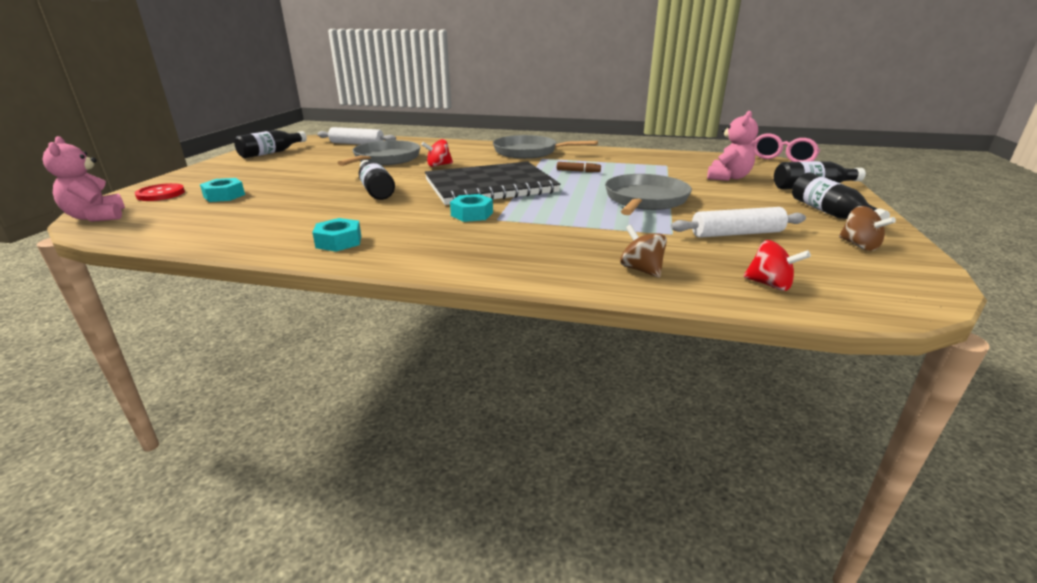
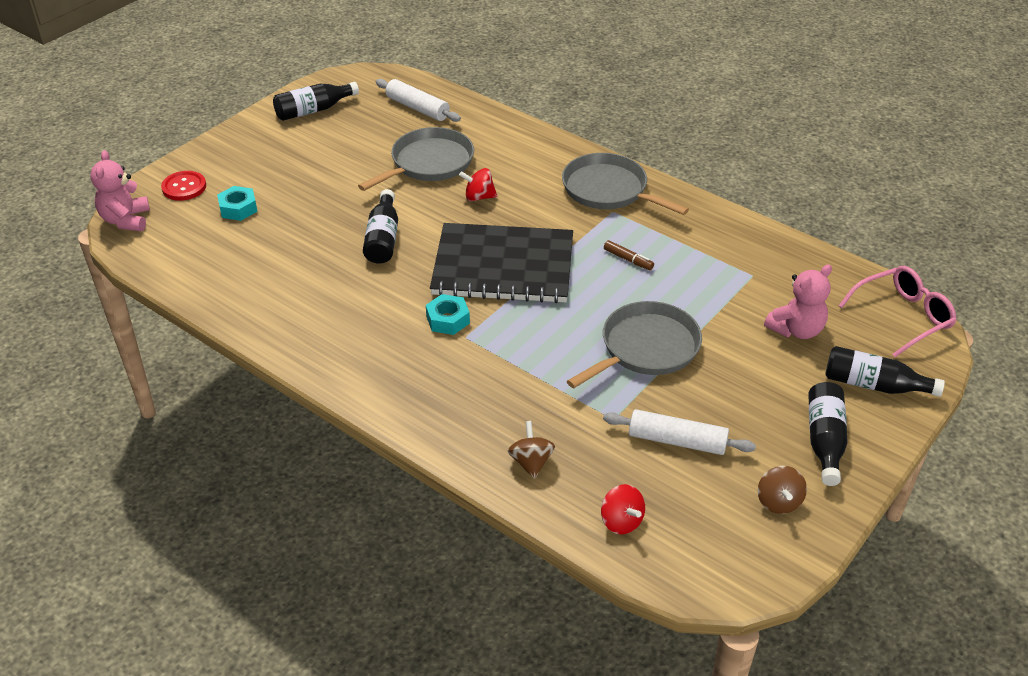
camera: 25 degrees right, 15 degrees up
turquoise nut [312,218,361,252] -> none

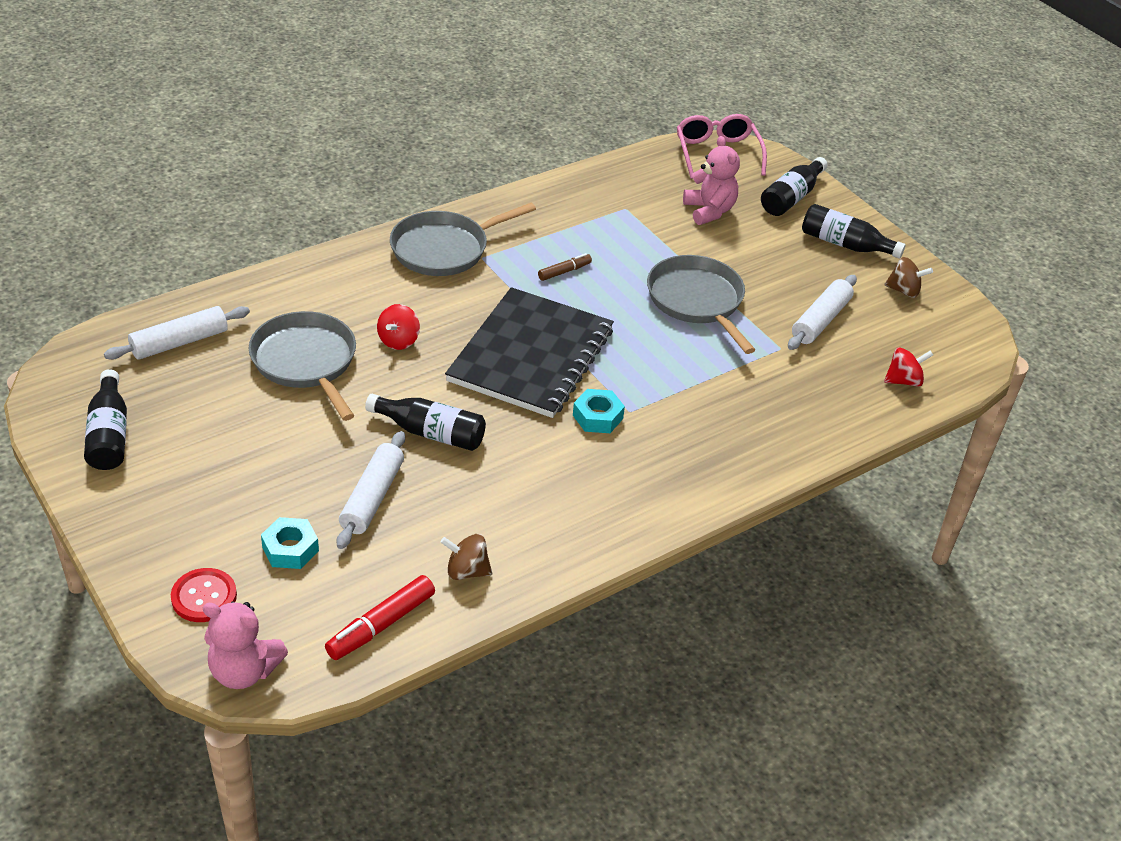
camera: 75 degrees left, 0 degrees up
brown spinning top [508,421,555,479] -> brown spinning top moved to [441,534,492,580]
none -> red marker [325,575,435,660]
none -> white rolling pin [337,431,405,549]

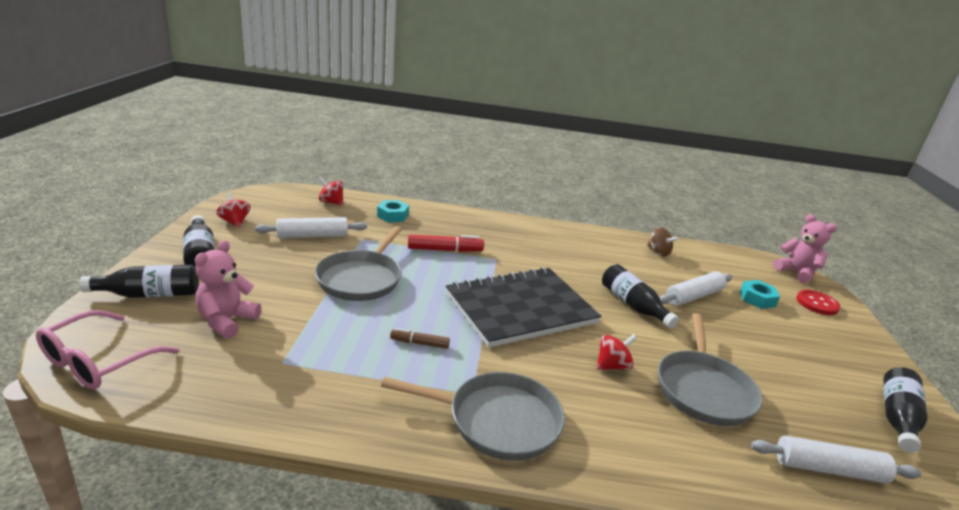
camera: 140 degrees left, 15 degrees down
red marker [325,575,435,660] -> red marker moved to [408,234,484,252]
turquoise nut [573,389,625,433] -> turquoise nut moved to [377,200,409,222]
brown spinning top [884,257,933,298] -> red spinning top [216,193,250,228]

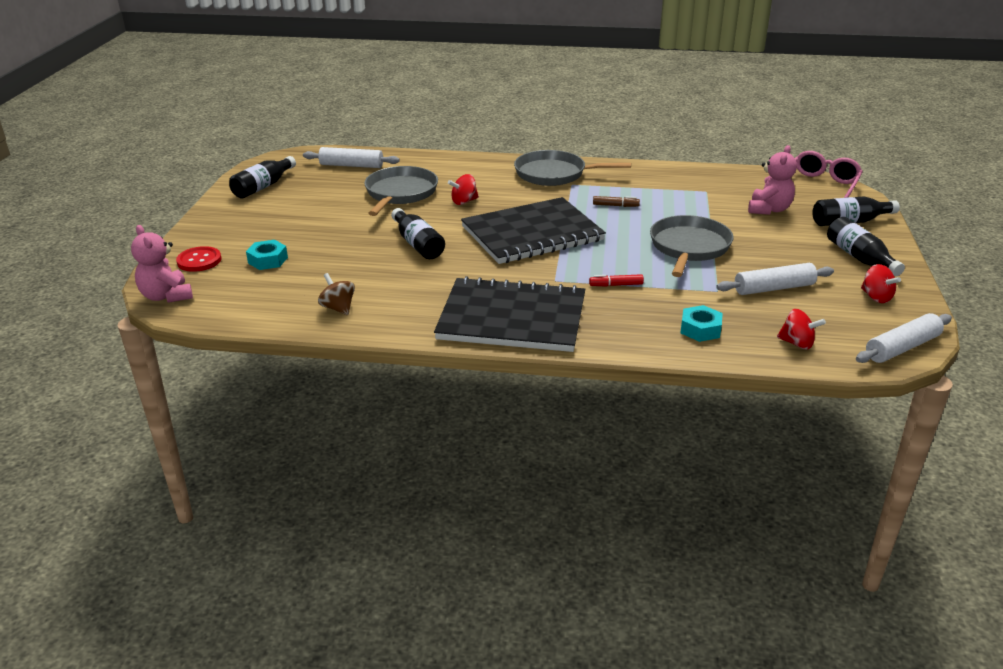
camera: 175 degrees left, 5 degrees up
red marker [408,234,484,252] -> red marker [589,274,644,287], size x0.60
white rolling pin [659,272,732,306] -> white rolling pin moved to [856,313,952,363]
none -> black notebook [434,276,585,352]

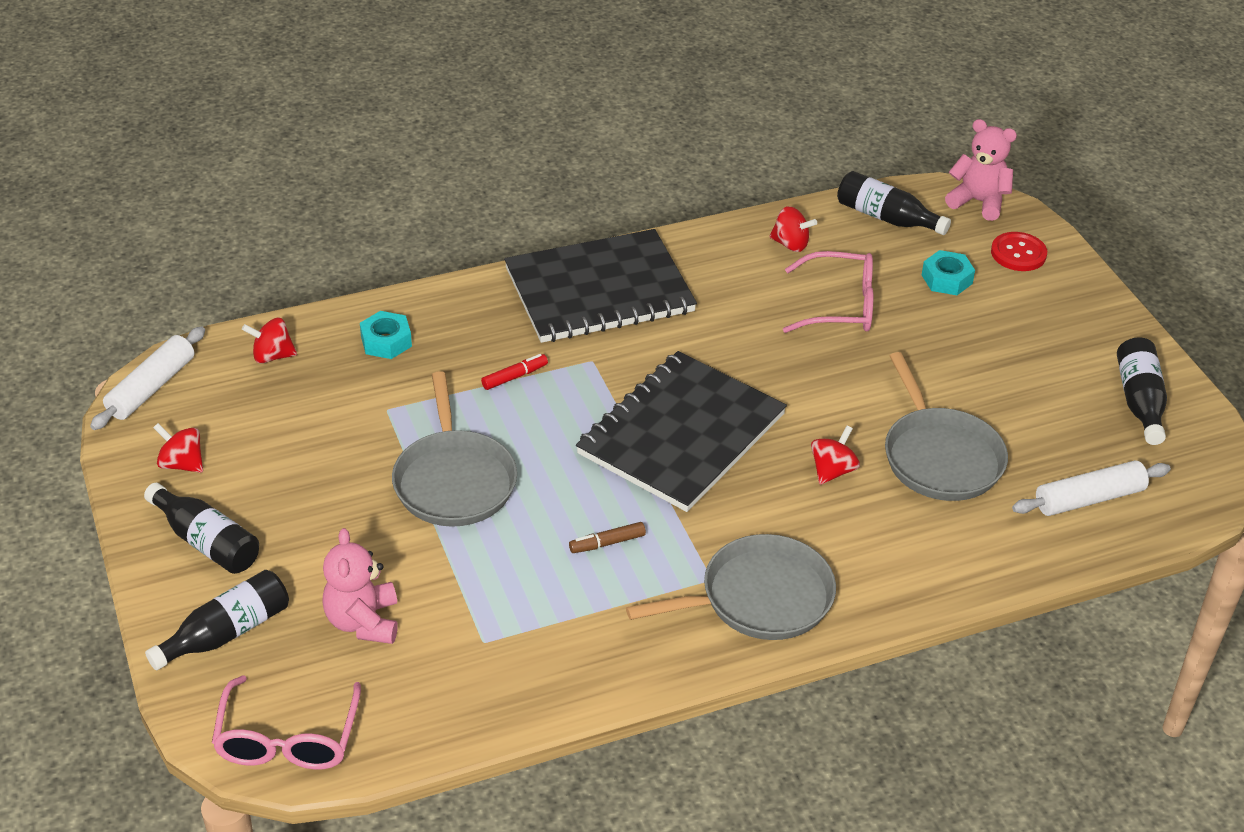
camera: 150 degrees right, 10 degrees up
brown spinning top [318,273,355,315] -> red spinning top [769,206,817,252]
black bottle [391,208,445,259] -> black bottle moved to [837,171,951,235]
white rolling pin [716,263,834,295] -> none
none -> pink glasses [783,251,873,333]

